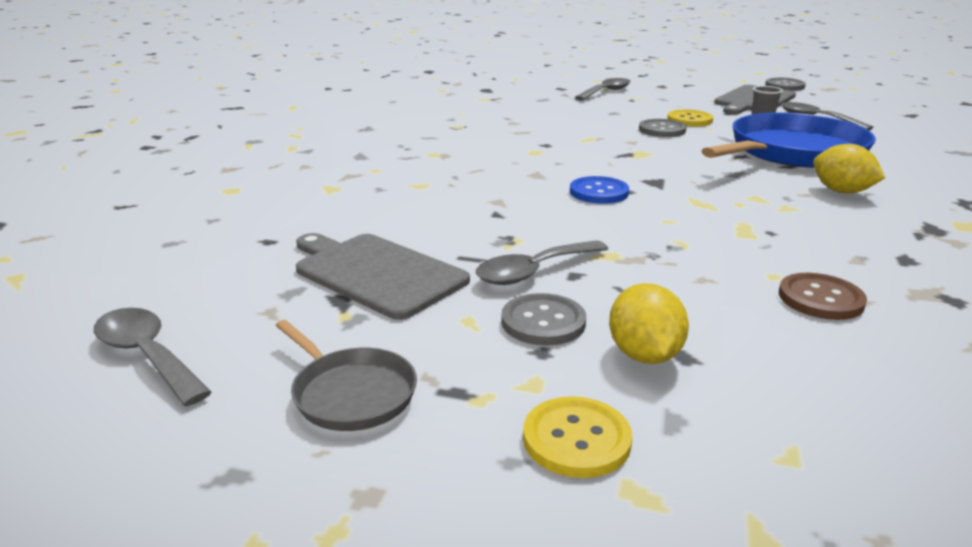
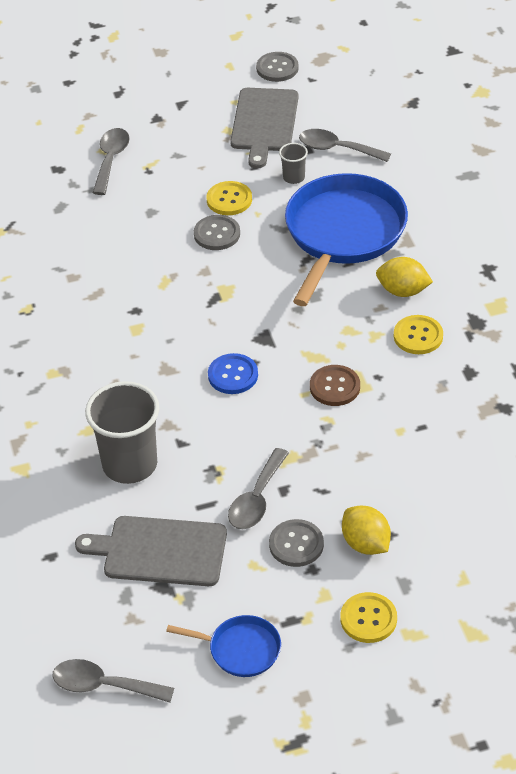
camera: 30 degrees left, 20 degrees up
grey pan [275,320,417,431] -> blue pan [166,615,281,677]
brown button [779,273,867,320] -> brown button moved to [310,365,360,406]
none -> grey cup [85,381,159,484]
none -> yellow button [394,315,443,354]

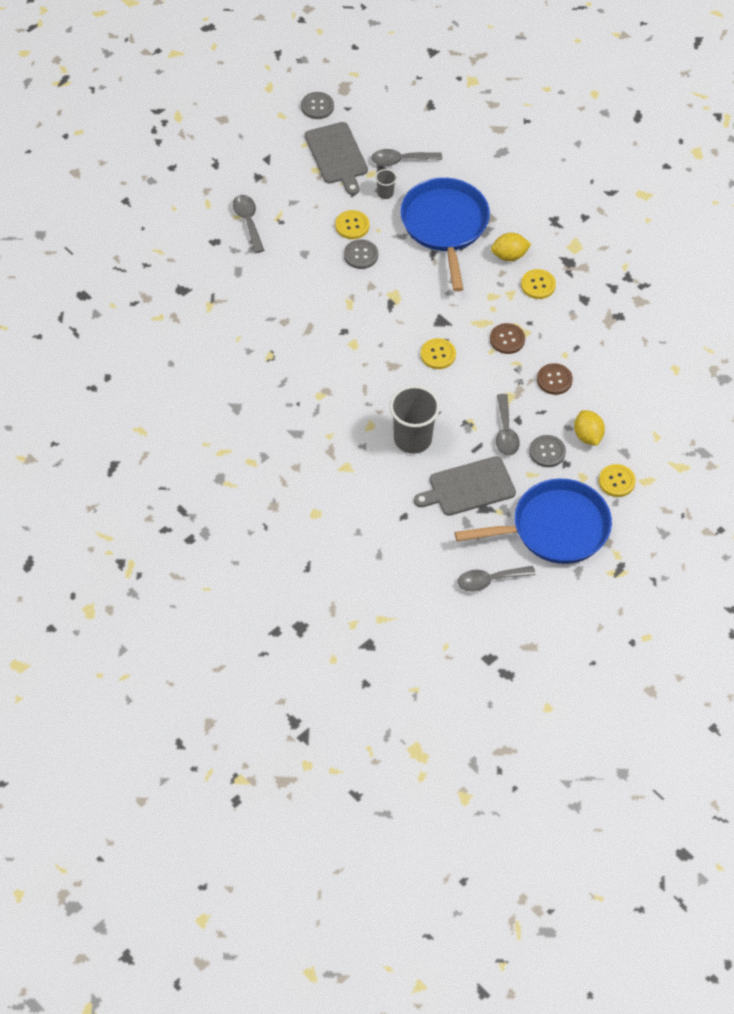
camera: 30 degrees left, 10 degrees up
blue pan [166,615,281,677] -> blue pan [455,479,612,564], size x2.12
blue button [208,353,258,394] -> yellow button [421,338,456,369]
yellow lemon [342,506,391,555] -> yellow lemon turned 45 degrees clockwise [574,410,605,446]
none -> brown button [537,363,573,395]

